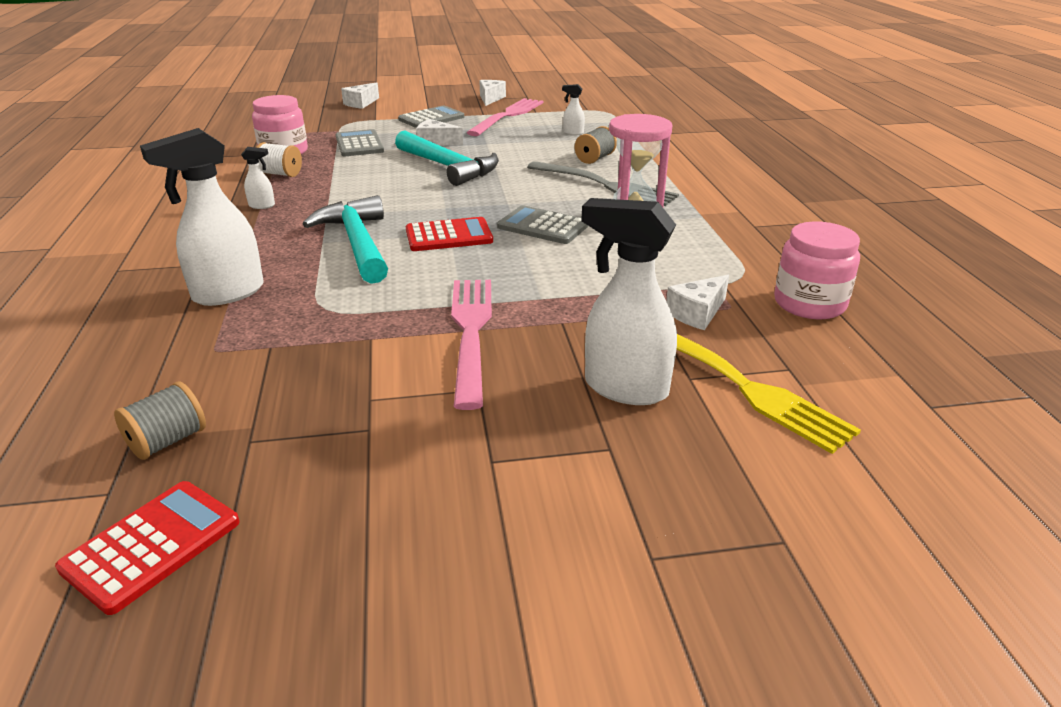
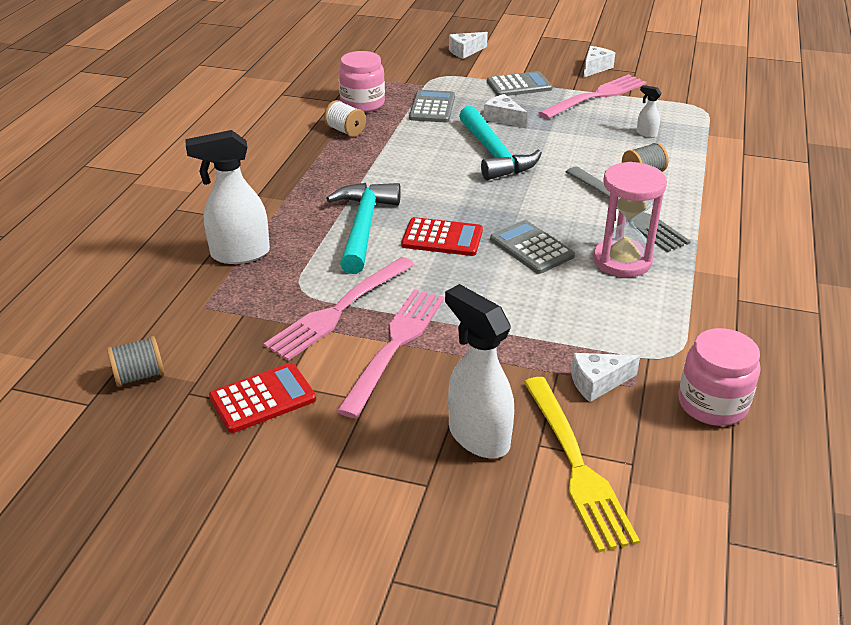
camera: 25 degrees right, 5 degrees up
red calculator [55,481,240,615] -> red calculator moved to [209,363,316,433]
white spray bottle [241,147,275,209] -> none
none -> pink fork [264,257,415,361]

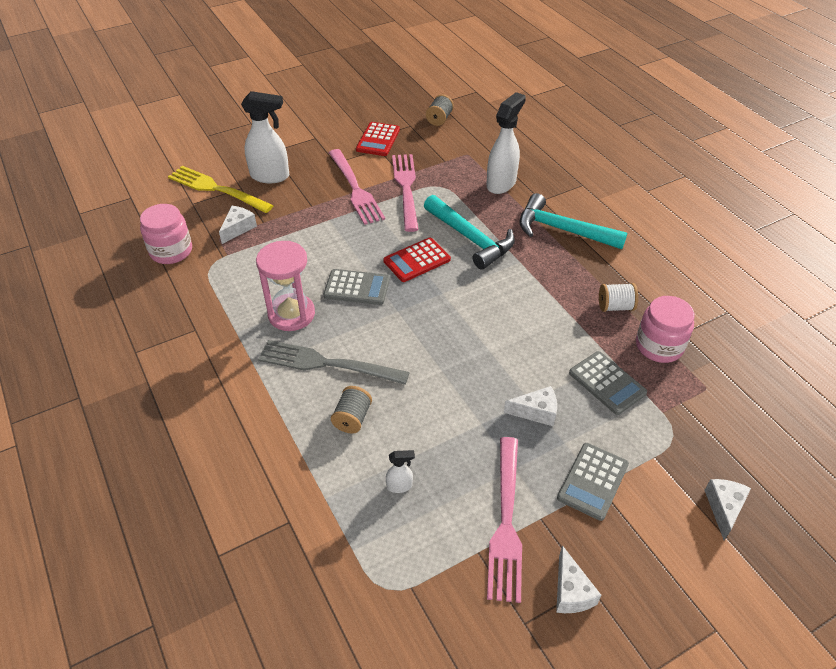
camera: 135 degrees right, 10 degrees up
turquoise hammer [459,106,542,180] -> turquoise hammer moved to [519,193,627,249]

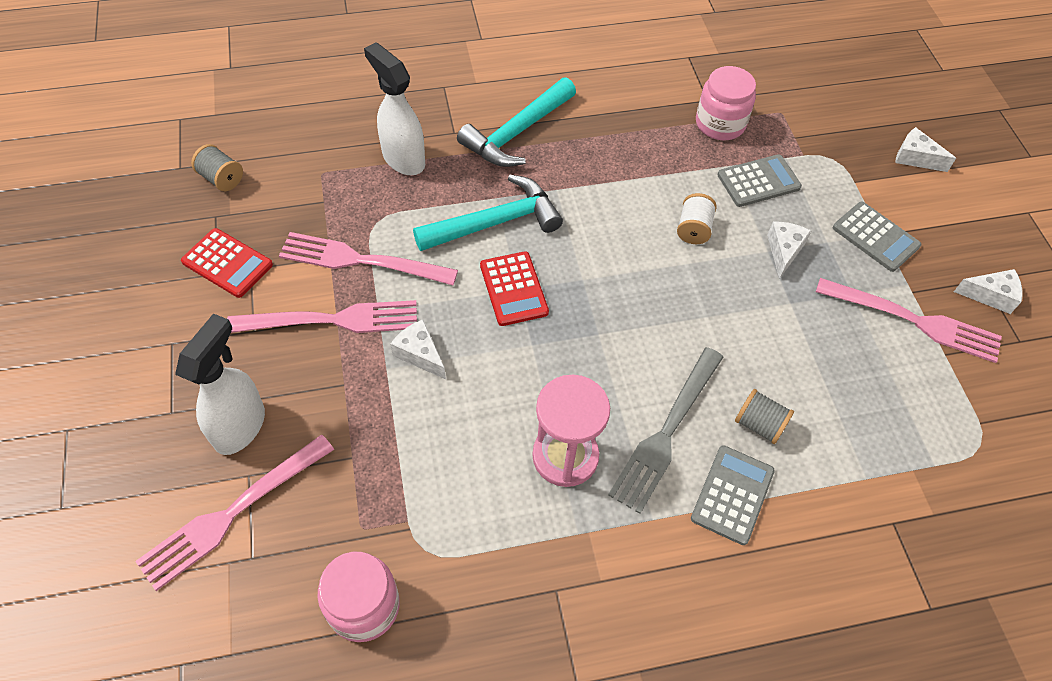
camera: 75 degrees left, 10 degrees up
yellow fork [168,166,274,213] -> pink fork [135,434,334,591]
white cheese [219,206,257,244] -> white cheese moved to [390,319,446,379]
grey calculator [323,269,390,305] -> grey calculator moved to [691,445,775,545]
white spray bottle [386,450,415,493] -> none
white spool [599,283,638,312] -> white spool moved to [677,193,717,244]

